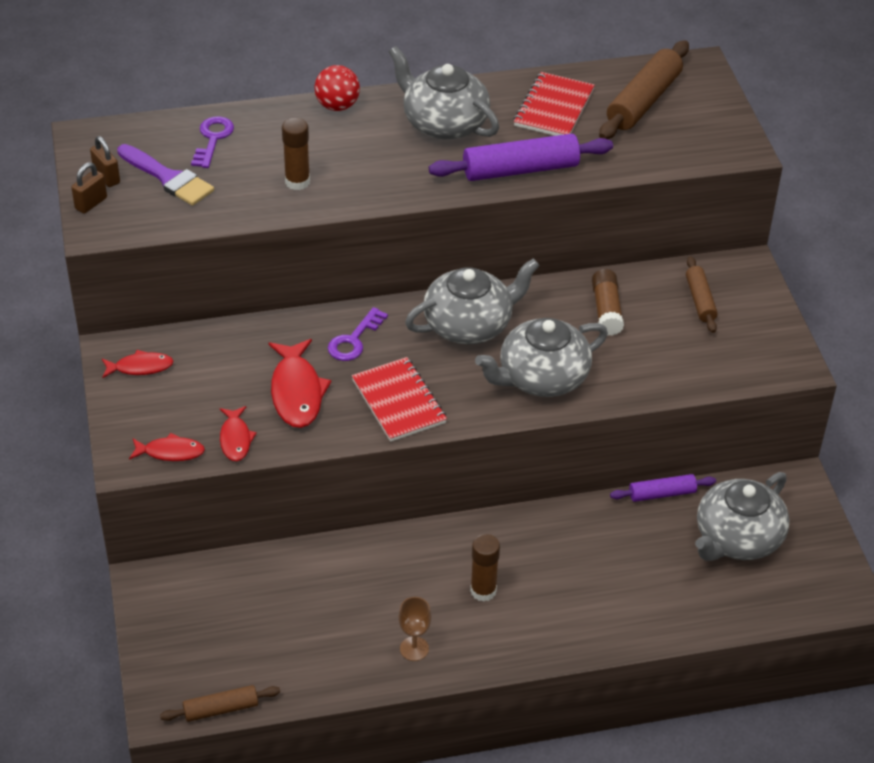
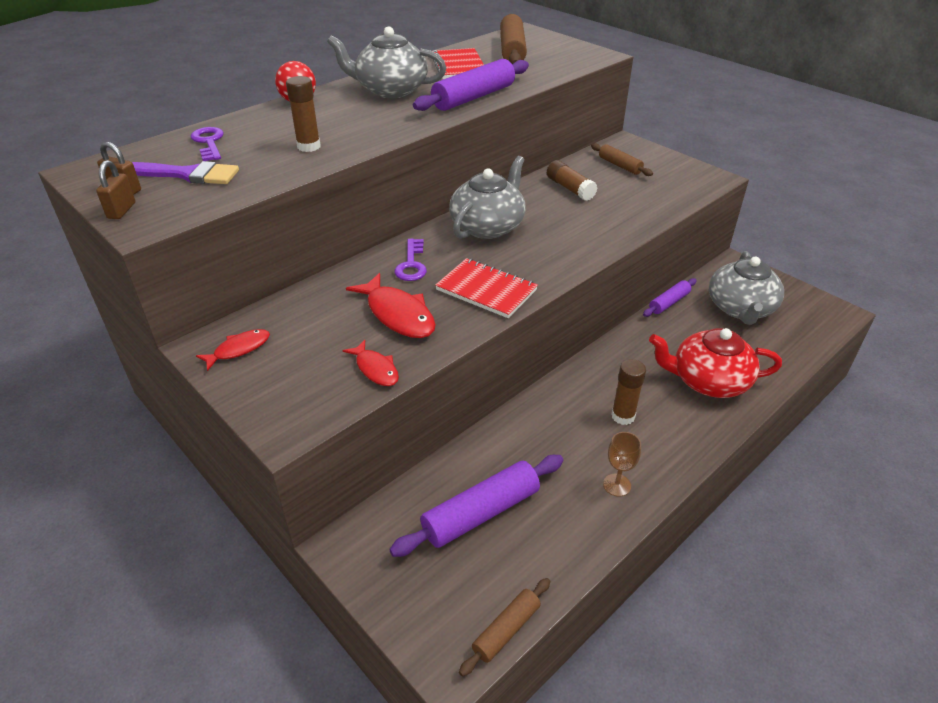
camera: 30 degrees left, 5 degrees down
red fish [129,433,205,461] -> none
grey teapot [475,318,608,397] -> none
none -> purple rolling pin [389,455,563,557]
none -> red teapot [649,328,782,398]

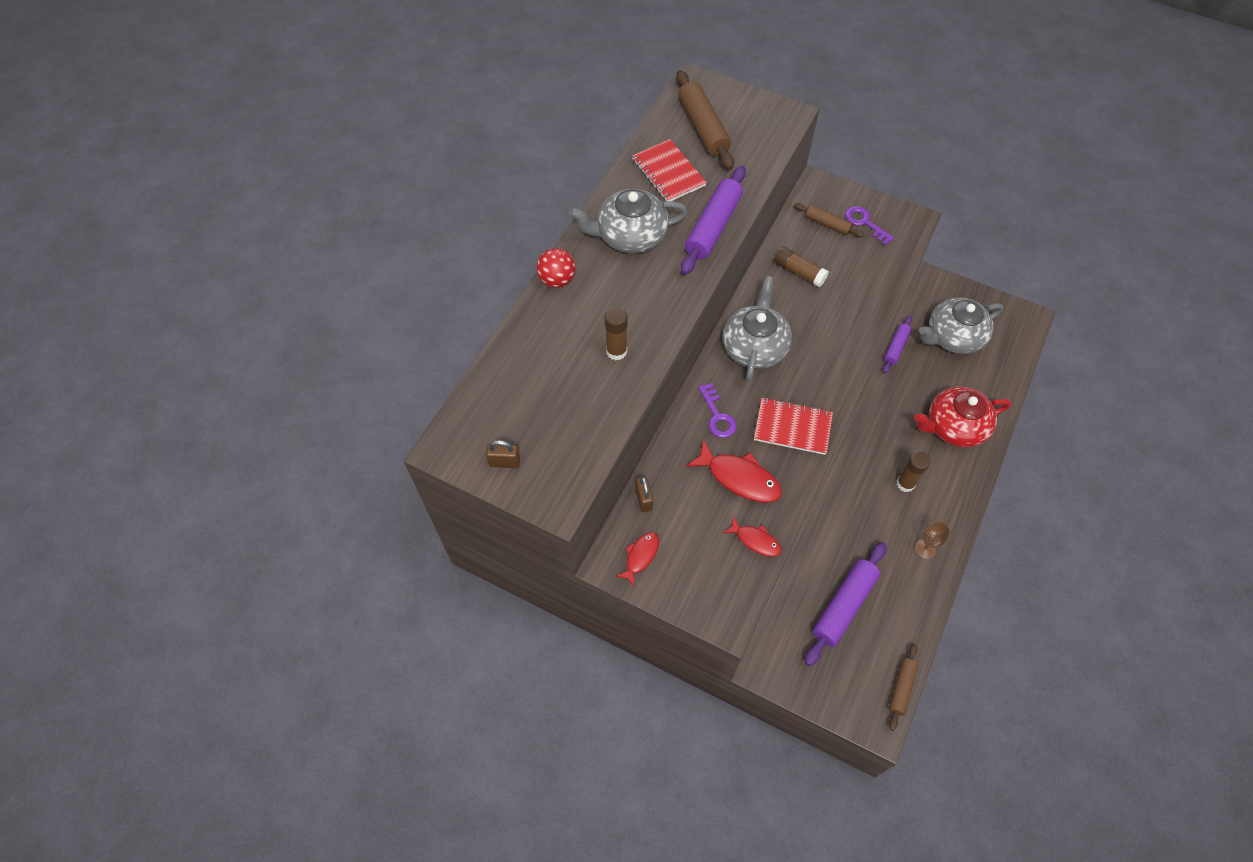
camera: 20 degrees left, 20 degrees up
brown padlock [96,160,135,219] -> brown padlock moved to [635,476,653,512]
purple brush [132,161,239,184] -> none
purple key [190,127,224,161] -> purple key moved to [845,206,894,245]
grey teapot [709,251,784,325] -> grey teapot turned 75 degrees clockwise [919,297,1003,354]

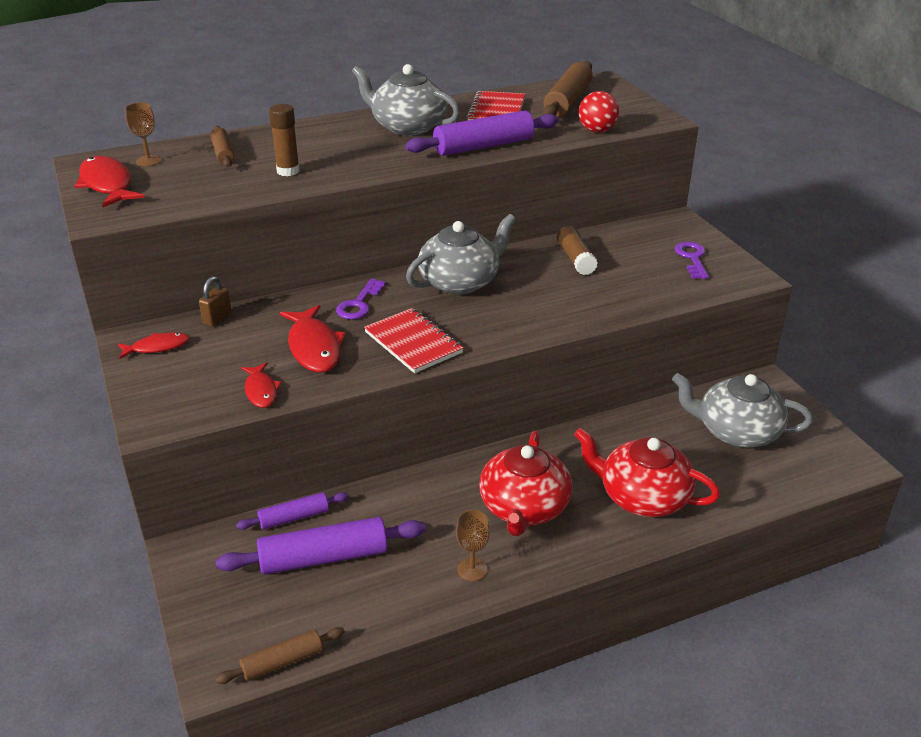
camera: 40 degrees right, 25 degrees down
brown padlock [486,440,520,468] -> red fish [74,156,145,207]
red ball [536,248,576,288] -> red ball moved to [579,91,619,132]
brown rolling pin [794,203,865,237] -> brown rolling pin moved to [210,126,234,167]
purple rolling pin [883,316,912,373] -> purple rolling pin moved to [236,492,349,530]
brown glue stick [896,451,930,492] -> red teapot [479,431,572,536]
none -> brown goblet [125,102,161,166]

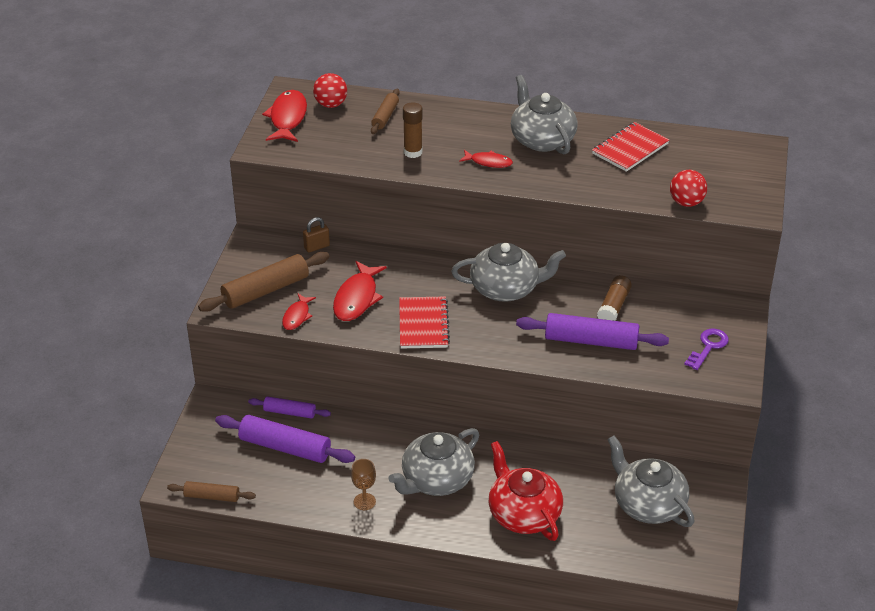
camera: 35 degrees right, 5 degrees up
red fish [118,332,190,359] -> red fish moved to [459,150,513,168]
brown goblet [125,102,161,166] -> red ball [313,73,347,108]
purple key [336,278,386,319] -> none
purple rolling pin [405,110,559,156] -> purple rolling pin moved to [516,313,669,350]
red teapot [479,431,572,536] -> grey teapot [388,428,479,496]
brown rolling pin [543,61,593,117] -> brown rolling pin moved to [198,252,329,312]

